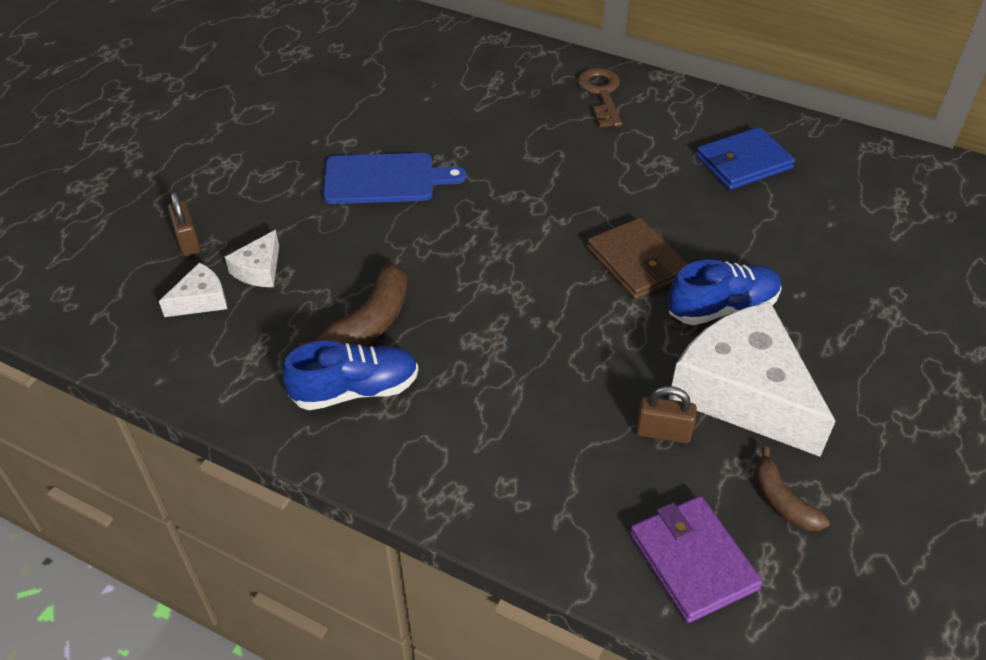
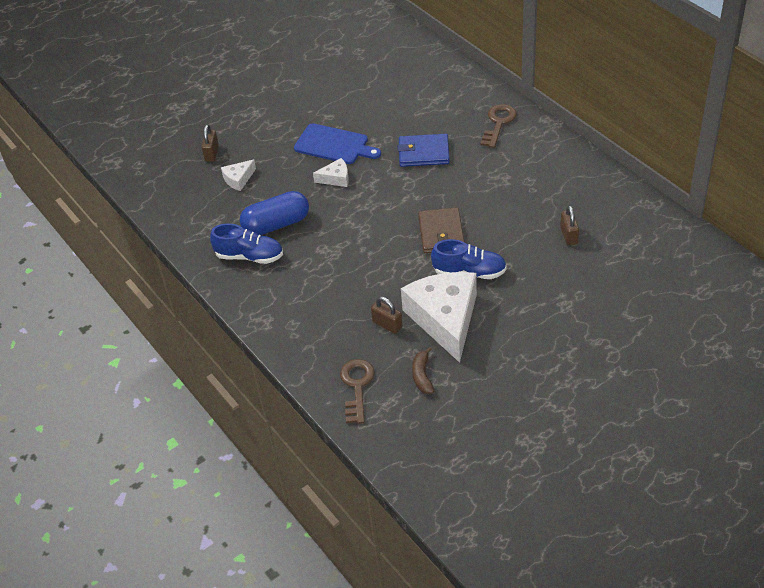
camera: 30 degrees right, 0 degrees up
white cheese [159,262,227,317] -> white cheese moved to [313,158,349,187]
brown banana [299,262,408,347] -> blue capsule [240,191,309,235]
purple wallet [630,496,763,623] -> brown key [340,359,375,424]
blue wallet [696,127,795,190] -> blue wallet moved to [398,134,450,167]
none -> brown padlock [560,205,579,246]

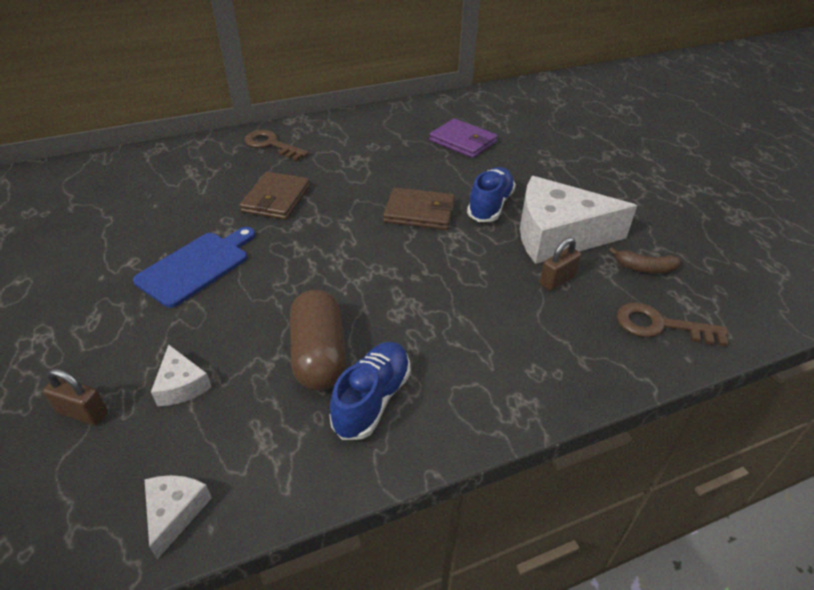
camera: 80 degrees left, 5 degrees down
blue capsule [240,191,309,235] -> brown capsule [290,290,346,390]
white cheese [313,158,349,187] -> white cheese moved to [145,475,212,559]
blue wallet [398,134,450,167] -> brown wallet [239,172,310,220]
brown padlock [560,205,579,246] -> purple wallet [429,119,498,158]

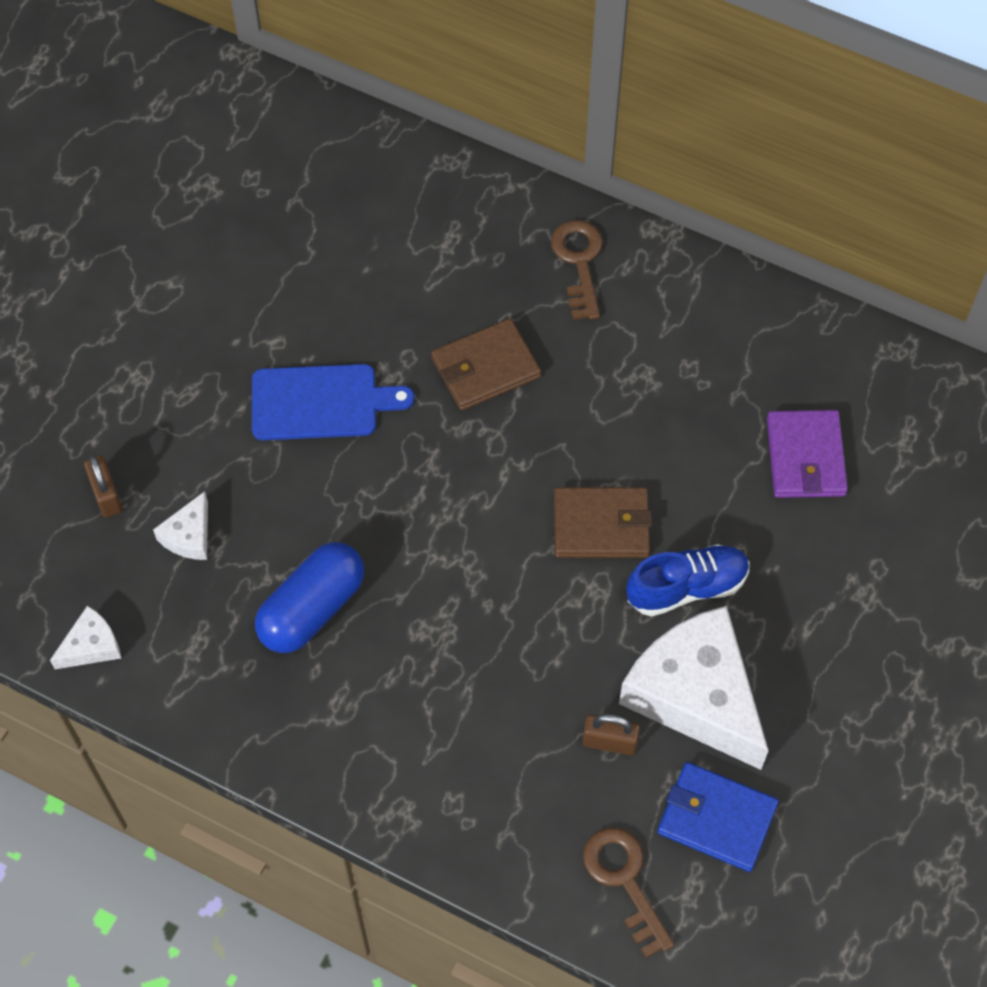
camera: 50 degrees right, 20 degrees up
brown capsule [290,290,346,390] -> blue capsule [255,542,364,653]
blue shoe [329,342,411,440] -> none
brown wallet [383,187,455,230] -> brown wallet turned 60 degrees counterclockwise [554,487,652,558]
brown banana [609,247,681,273] -> blue wallet [657,762,779,872]

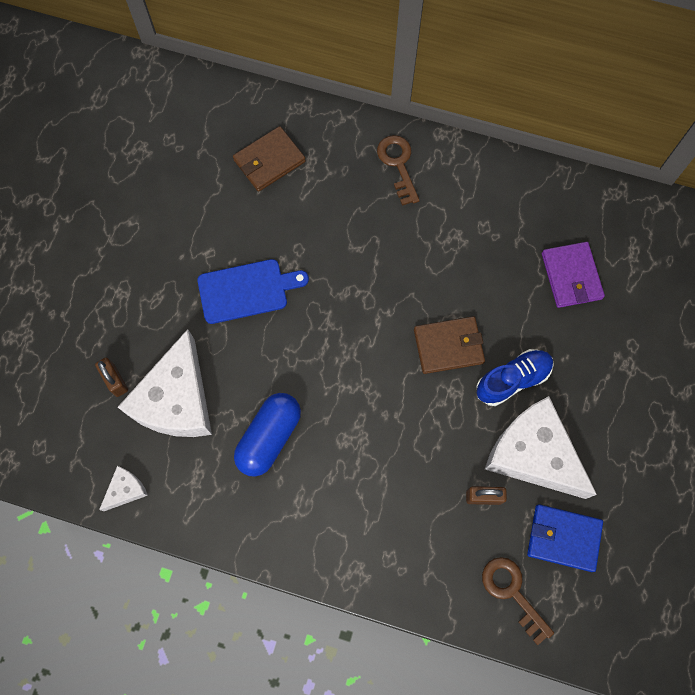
camera: 10 degrees left, 10 degrees up
white cheese [153,491,208,560] -> white cheese [118,329,212,437], size x2.29
brown wallet [431,318,541,411] -> brown wallet moved to [233,126,306,192]

